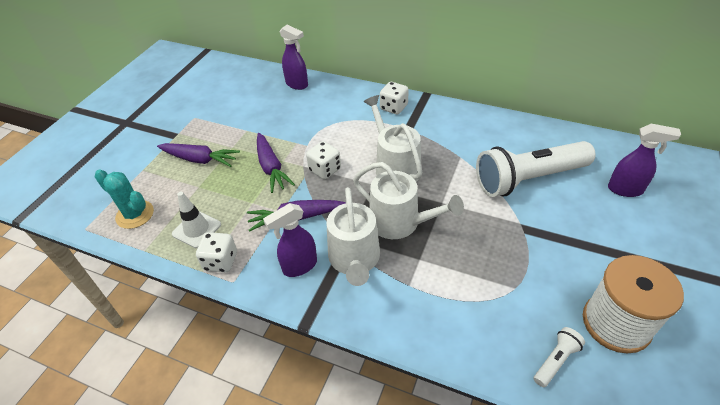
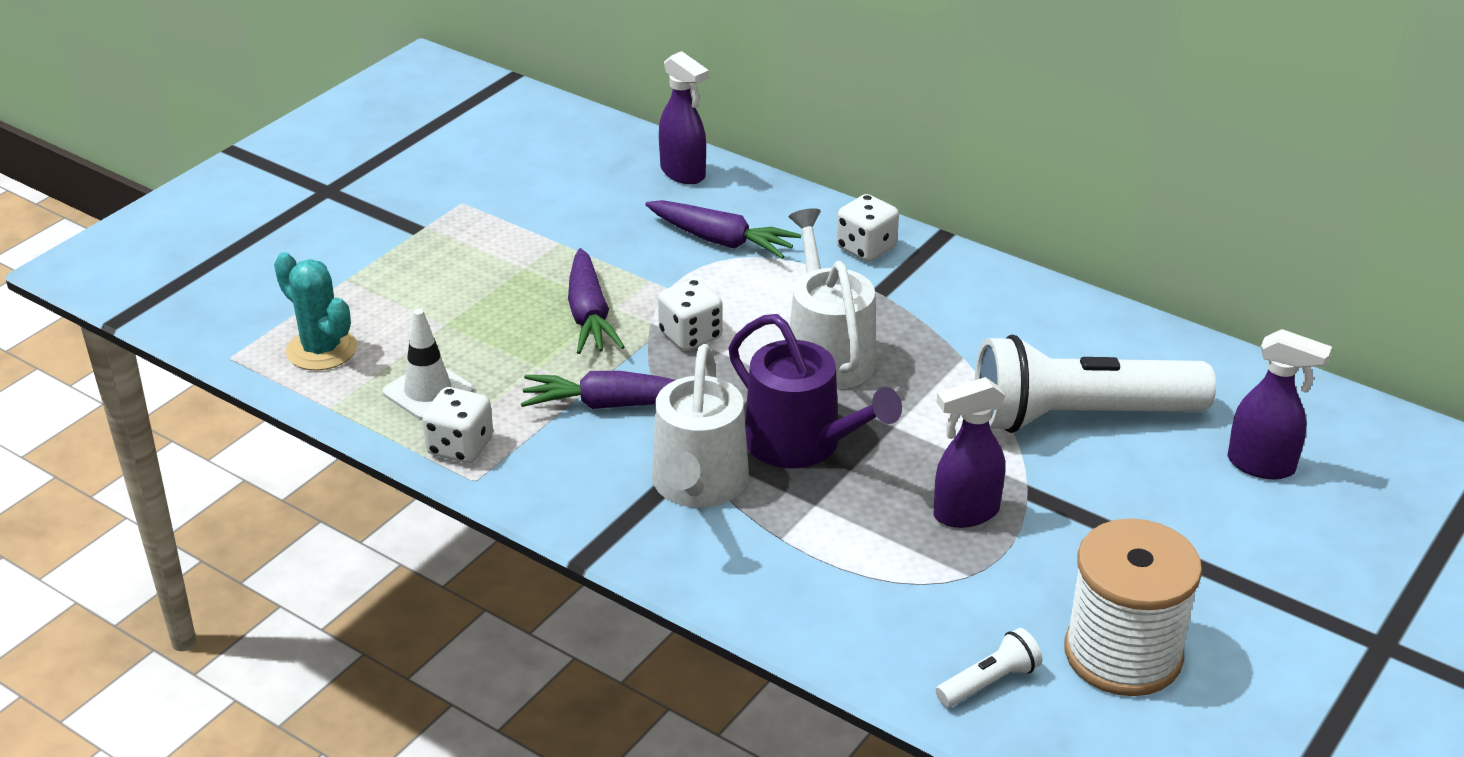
camera: 10 degrees right, 10 degrees down
purple carrot [157,143,240,167] -> purple carrot moved to [645,200,801,259]
purple spray bottle [263,203,317,277] -> purple spray bottle moved to [933,377,1005,528]
white watering can [353,162,464,239] -> purple watering can [728,314,902,468]

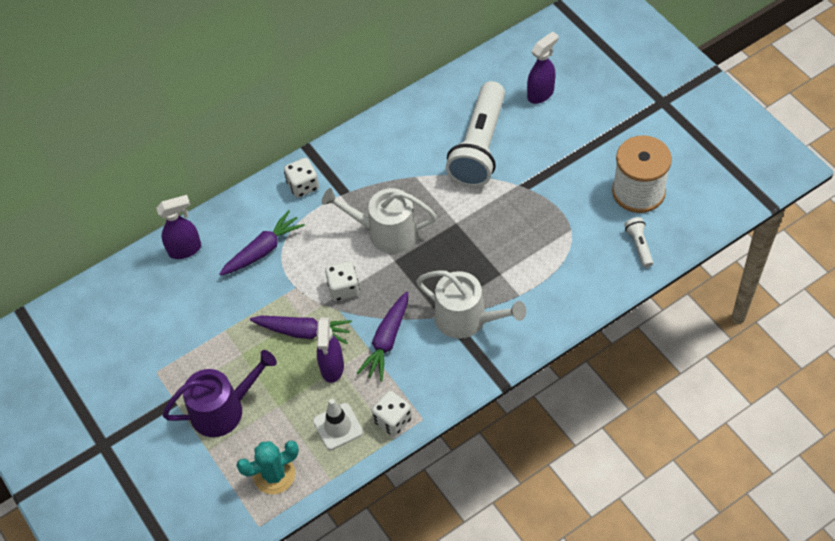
camera: 65 degrees left, 20 degrees up
purple watering can [728,314,902,468] -> purple watering can moved to [163,350,277,437]
purple spray bottle [933,377,1005,528] -> purple spray bottle moved to [316,317,344,383]

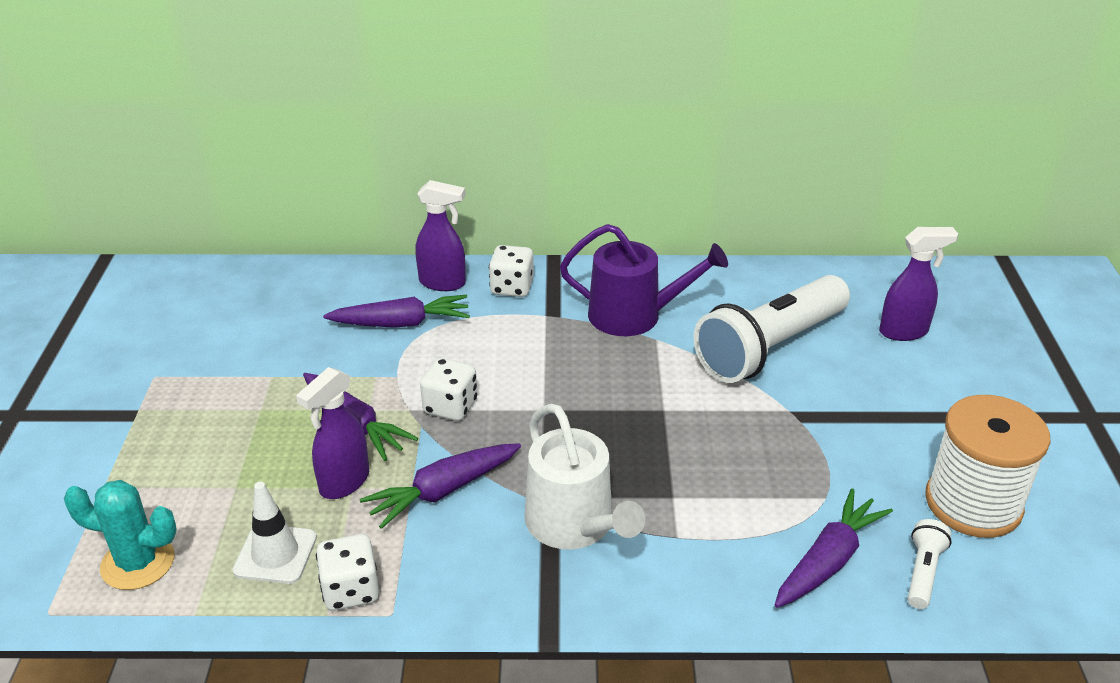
camera: 30 degrees right, 20 degrees down
purple spray bottle [156,195,201,259] -> purple spray bottle moved to [415,180,466,291]
purple watering can [163,350,277,437] -> purple watering can moved to [560,224,728,336]
white watering can [322,188,437,254] -> none
none -> purple carrot [775,489,893,608]

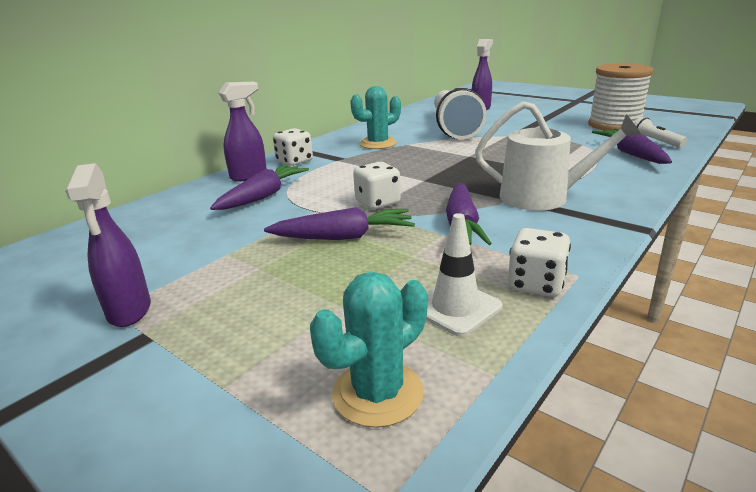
camera: 50 degrees left, 10 degrees down
purple spray bottle [296,367,369,499] -> purple spray bottle moved to [65,163,151,327]
purple watering can [560,224,728,336] -> turquoise cactus [350,86,401,149]

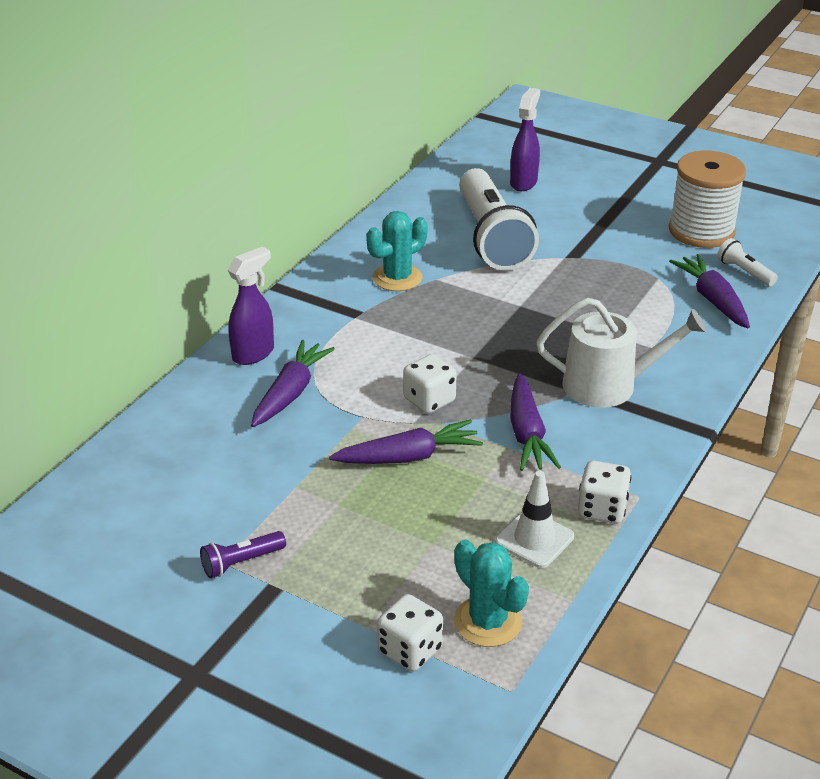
camera: 10 degrees left, 10 degrees up
purple spray bottle [65,163,151,327] -> purple flashlight [200,531,286,578]
white dice [273,128,313,166] -> white dice moved to [377,594,443,671]
turquoise cactus [310,272,428,428] -> turquoise cactus turned 75 degrees counterclockwise [454,539,529,647]

